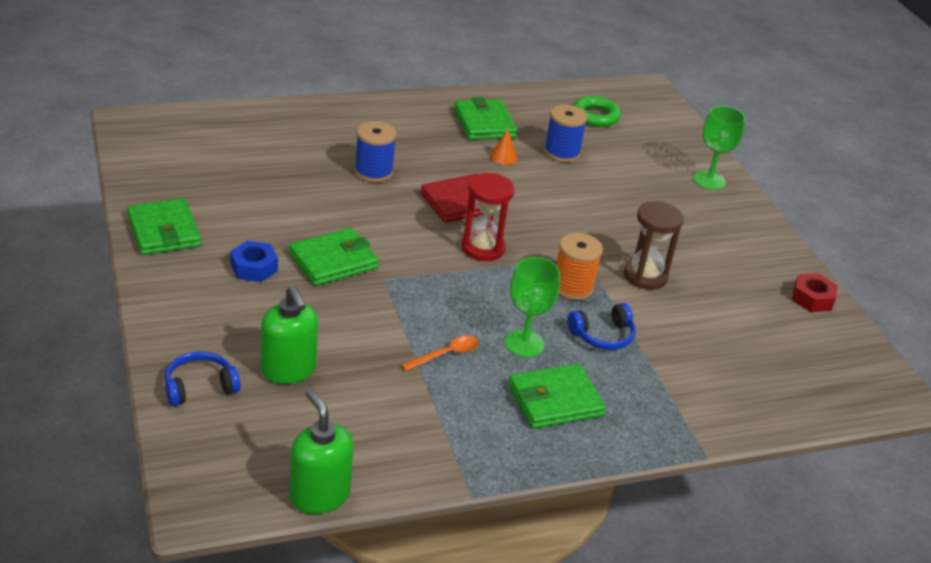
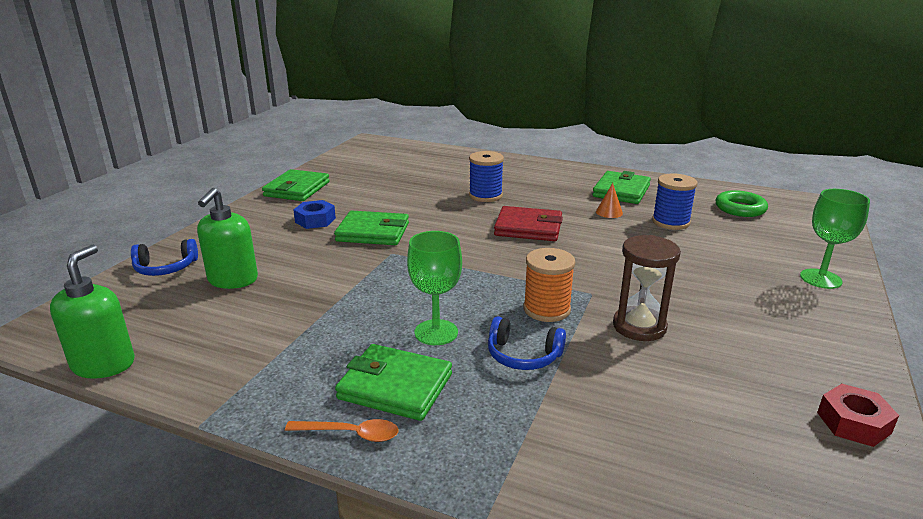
camera: 45 degrees right, 10 degrees down
blue headphones [165,351,241,406] -> blue headphones turned 150 degrees clockwise [131,239,198,276]
orange spoon [401,336,479,371] -> orange spoon moved to [285,419,398,442]
red hourglass [461,173,515,261] -> none

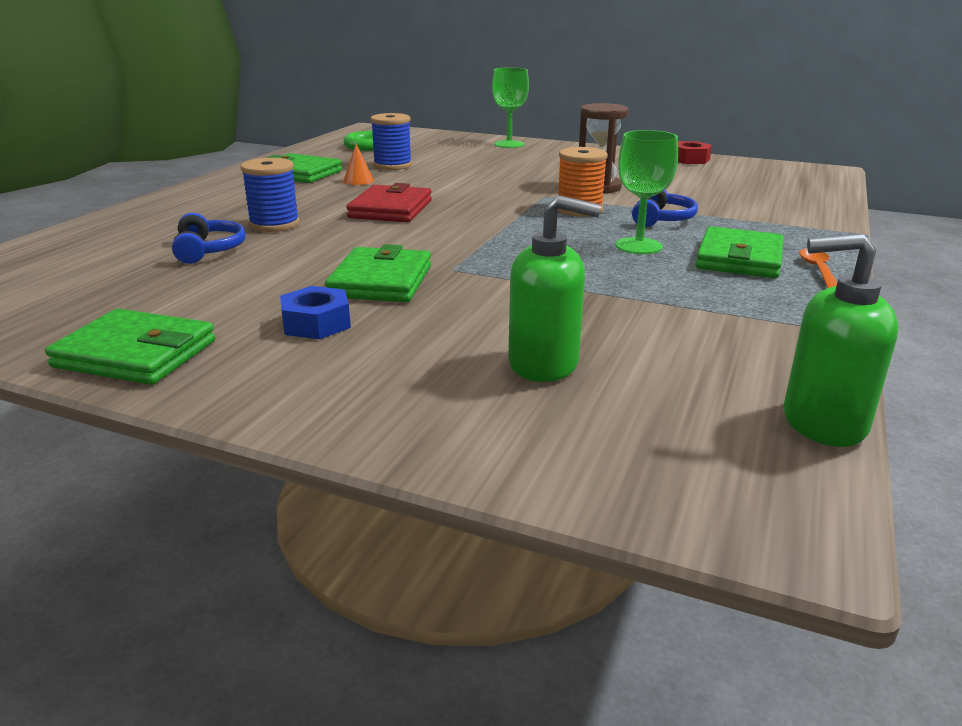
camera: 90 degrees left, 0 degrees up
blue headphones [131,239,198,276] -> blue headphones moved to [172,213,246,264]

